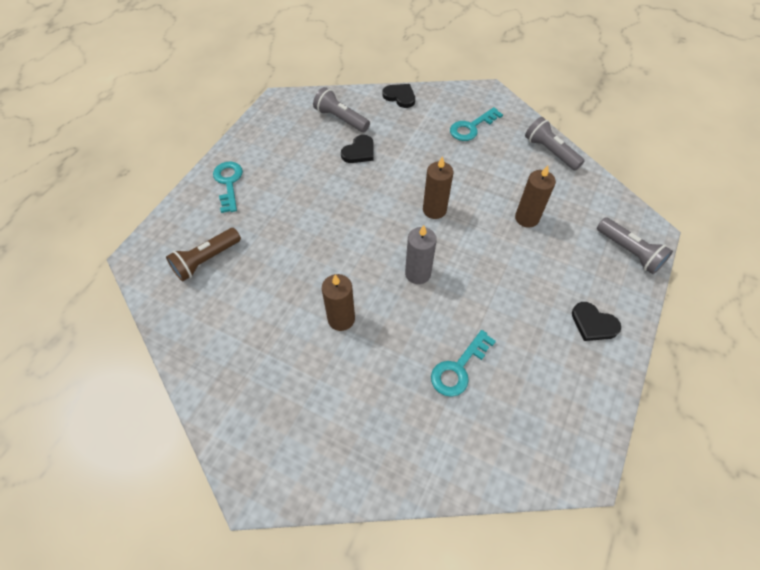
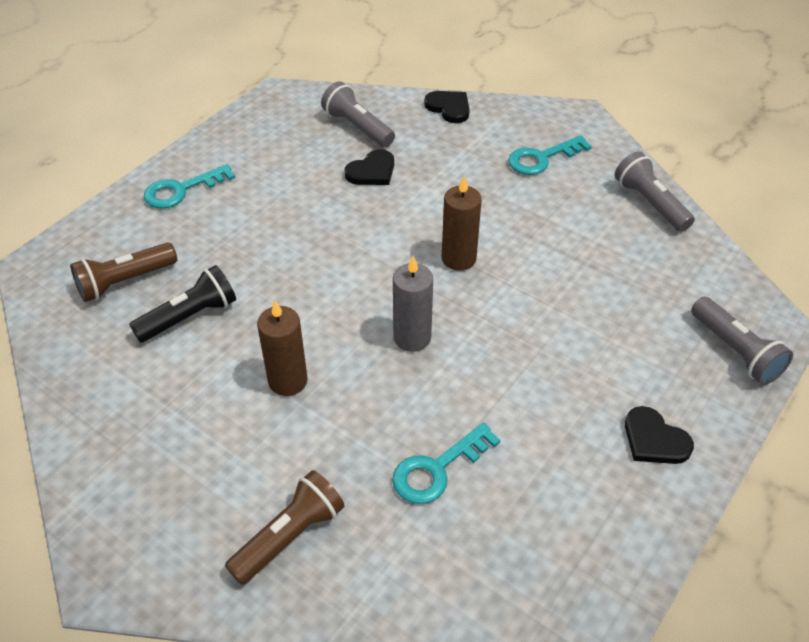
camera: 10 degrees right, 10 degrees down
turquoise key [213,162,243,213] -> turquoise key turned 120 degrees counterclockwise [144,164,235,209]
brown candle [515,166,556,228] -> none
none -> black flashlight [129,265,236,343]
none -> brown flashlight [225,470,345,585]

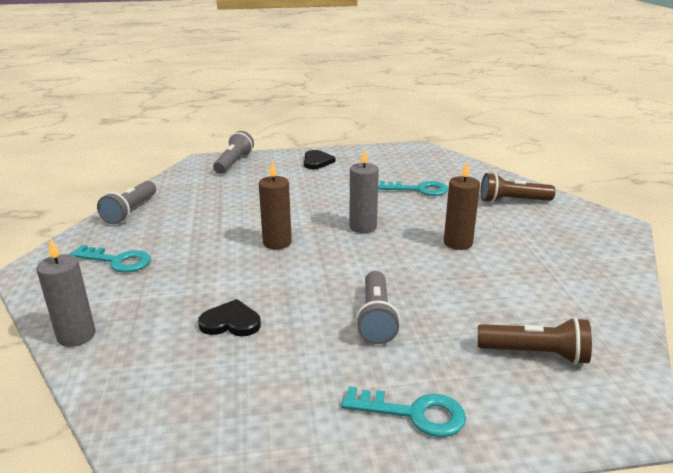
camera: 135 degrees left, 20 degrees down
black flashlight [129,265,236,343] -> none
grey flashlight [321,81,395,147] -> grey flashlight moved to [356,271,400,344]
black heart [424,91,470,123] -> grey candle [36,238,96,347]

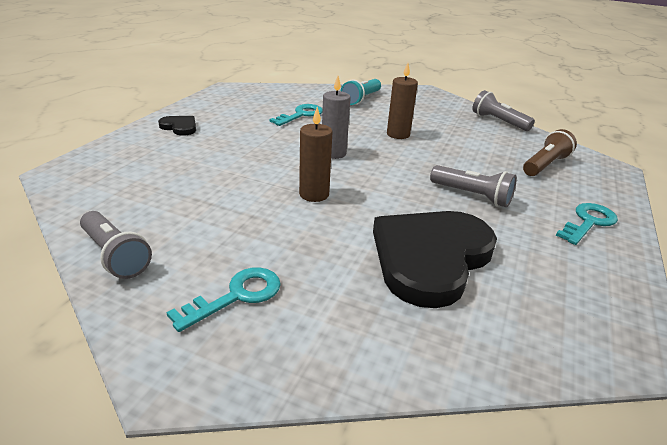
camera: 60 degrees left, 5 degrees up
grey candle [36,238,96,347] -> none
black heart [198,299,261,337] -> black heart [373,211,497,308], size x2.32
grey flashlight [213,131,254,174] -> grey flashlight moved to [472,90,535,131]
brown flashlight [481,173,556,203] -> turquoise flashlight [341,79,381,105]

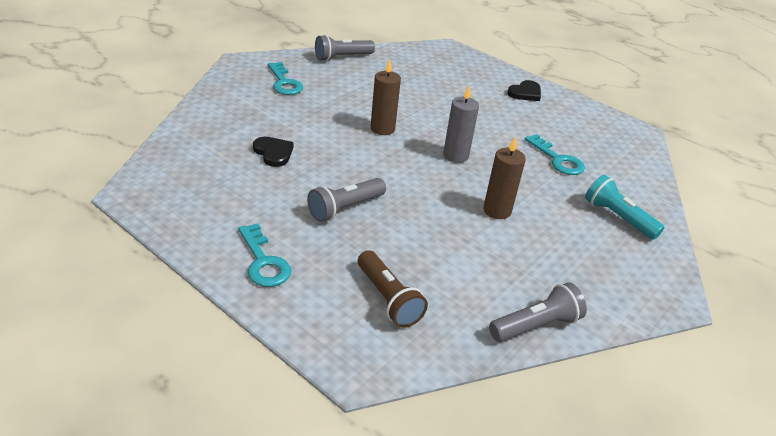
camera: 105 degrees right, 5 degrees up
black heart [373,211,497,308] -> black heart [253,137,294,167], size x0.43

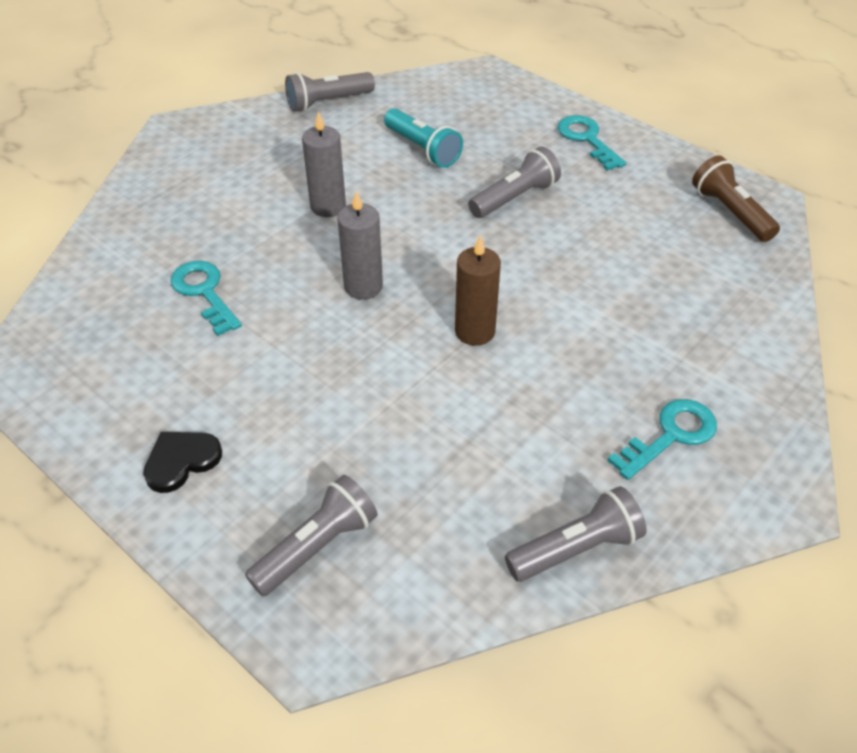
camera: 175 degrees left, 10 degrees up
black heart [253,137,294,167] -> none
turquoise key [268,62,303,95] -> turquoise key turned 75 degrees clockwise [607,399,717,480]
brown flashlight [358,250,428,328] -> brown flashlight moved to [692,155,780,242]
brown candle [483,136,526,219] -> grey candle [302,111,346,217]
turquoise flashlight [585,175,665,240] -> turquoise flashlight moved to [384,108,463,168]
none -> grey flashlight [245,475,378,596]

